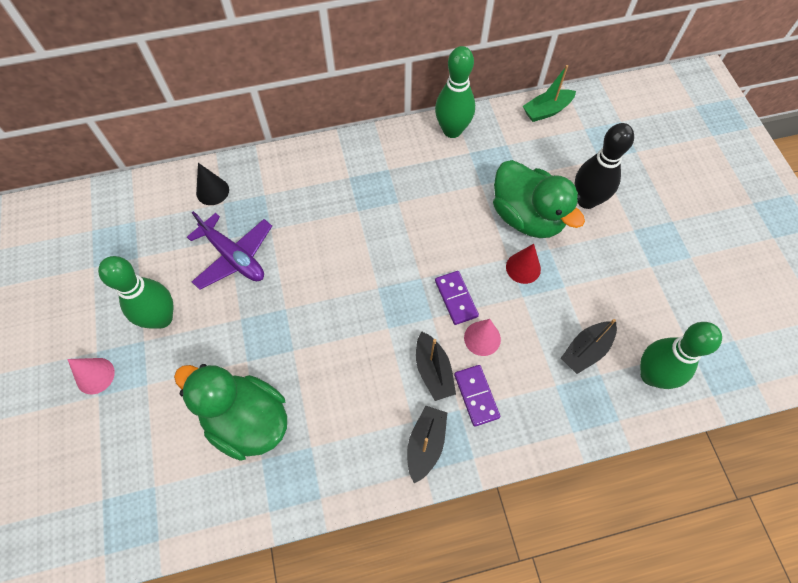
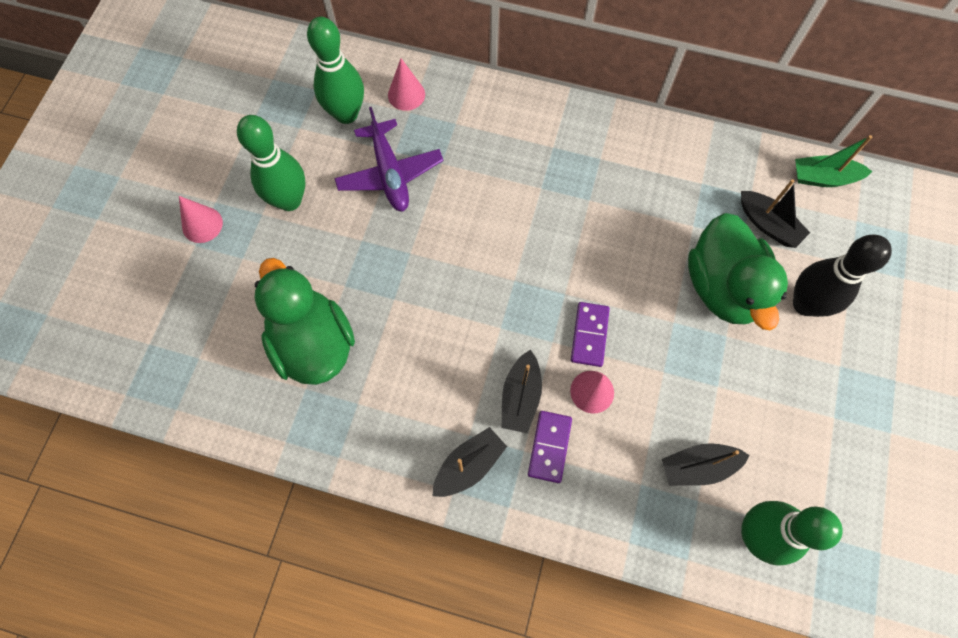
camera: 30 degrees right, 5 degrees up
black cone [196,163,229,205] -> pink cone [388,58,425,111]
green bowling pin [435,46,475,138] -> green bowling pin moved to [307,17,364,124]
red cone [506,244,541,284] -> none
none -> black boat [741,179,810,248]

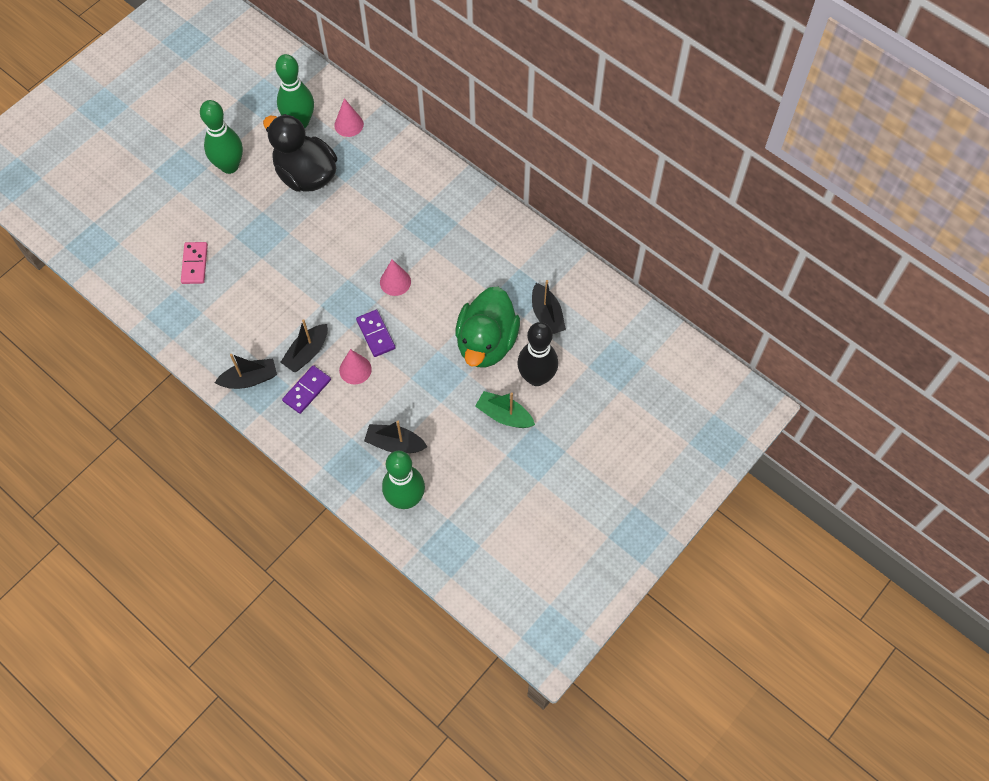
camera: 25 degrees right, 5 degrees down
pink cone [179,196,223,243] -> pink cone moved to [380,259,411,296]
green duck [255,258,355,385] -> pink domino [181,242,208,284]
purple plane [334,107,443,211] -> black duck [263,114,337,192]
purple domino [571,302,610,367] -> purple domino turned 60 degrees counterclockwise [356,310,395,357]
green boat [795,135,873,187] -> green boat moved to [475,391,535,428]

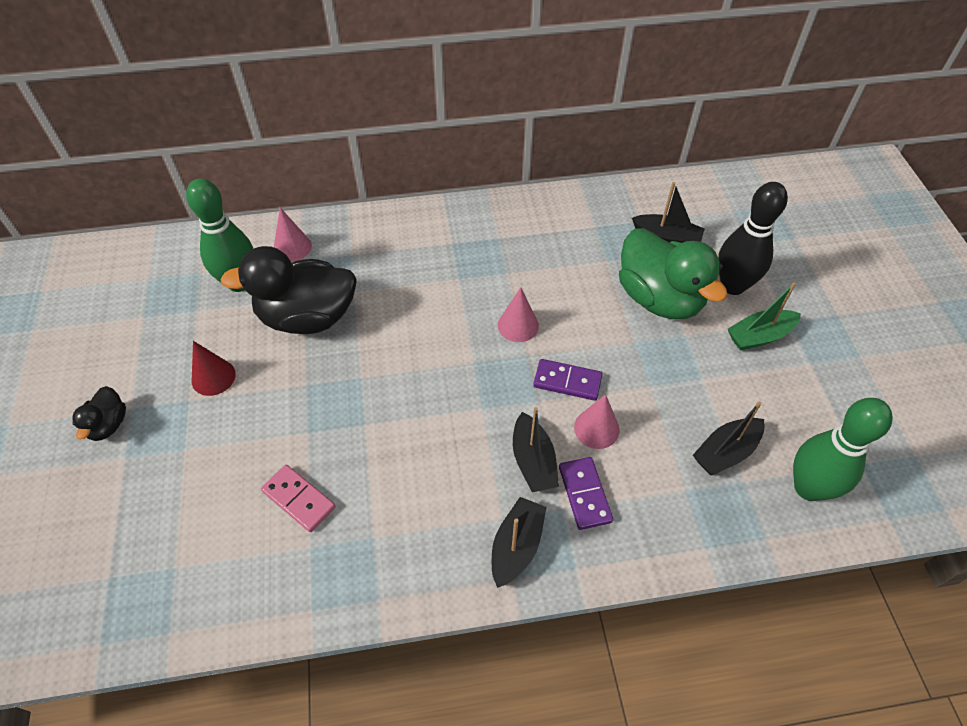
camera: 50 degrees left, 10 degrees down
green bowling pin [200,100,243,174] -> red cone [192,341,236,396]
none -> black duck [72,386,126,441]

